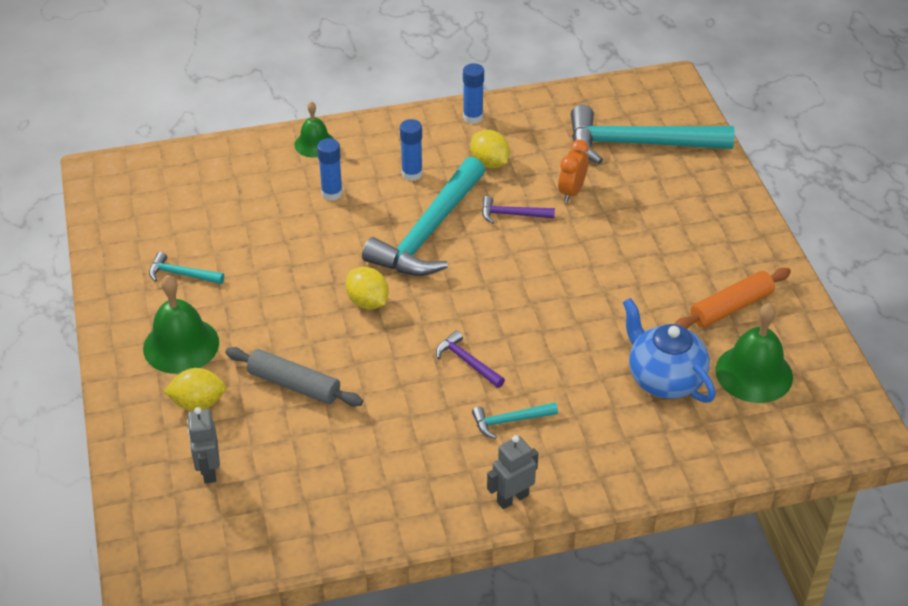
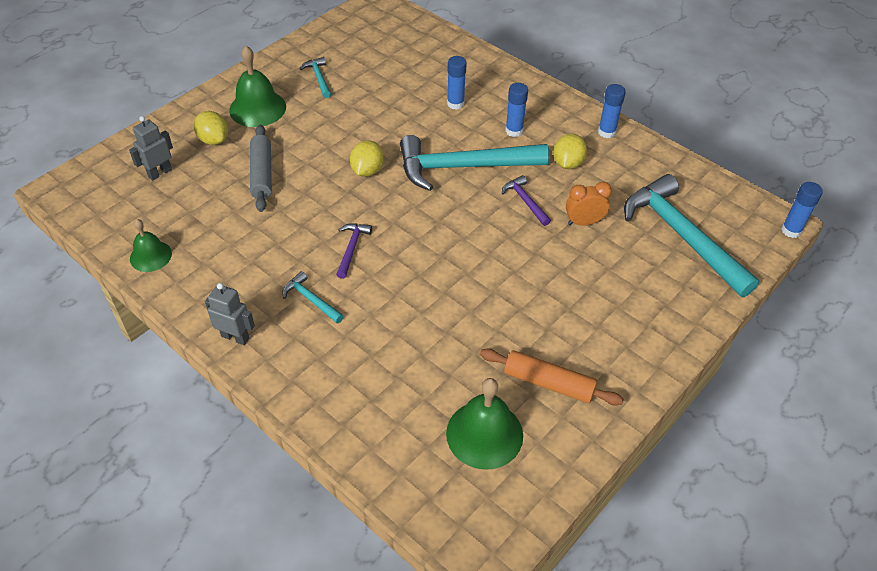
camera: 55 degrees right, 5 degrees up
green bell [294,101,334,158] -> green bell moved to [130,219,172,272]
blue teapot [623,298,716,403] -> none
none -> blue glue stick [781,182,823,238]

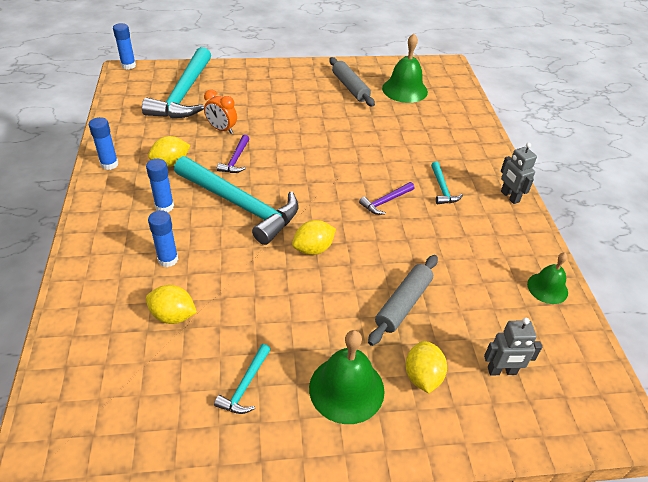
camera: 140 degrees left, 5 degrees down
orange rolling pin [480,348,624,406] -> grey rolling pin [329,57,375,107]
none -> yellow lemon [146,285,197,324]

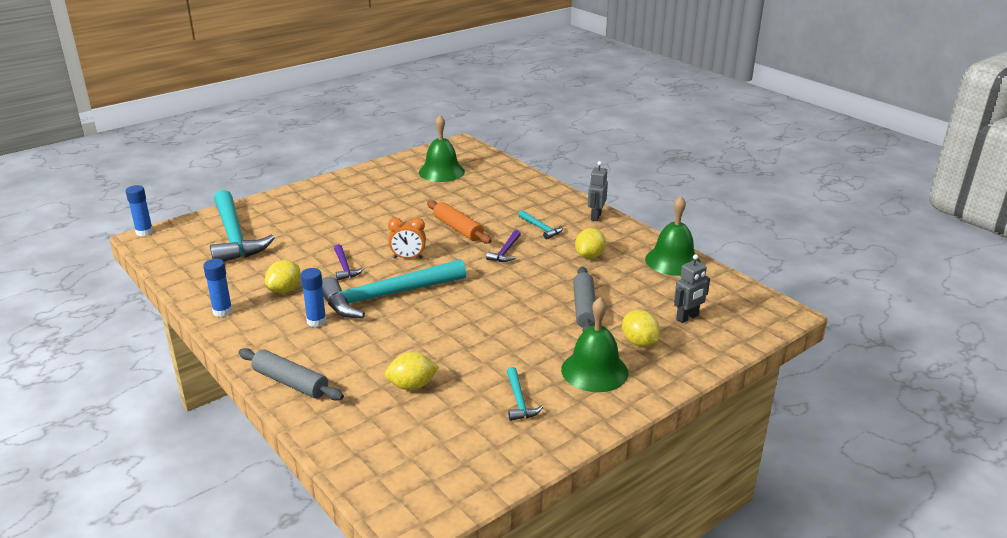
camera: 30 degrees left, 15 degrees down
blue glue stick [148,210,178,267] -> none
turquoise hammer [174,156,298,245] -> turquoise hammer turned 150 degrees clockwise [322,259,466,318]
orange clock [204,89,237,134] -> orange clock moved to [388,218,426,259]
yellow lemon [292,220,336,255] -> yellow lemon moved to [575,228,606,259]
grey rolling pin [329,57,375,107] -> grey rolling pin moved to [239,348,344,401]
grey robot [501,143,537,204] -> grey robot turned 75 degrees clockwise [588,161,608,221]
green bell [527,252,568,304] -> green bell [645,196,701,276], size x1.61
none -> orange rolling pin [427,200,492,244]

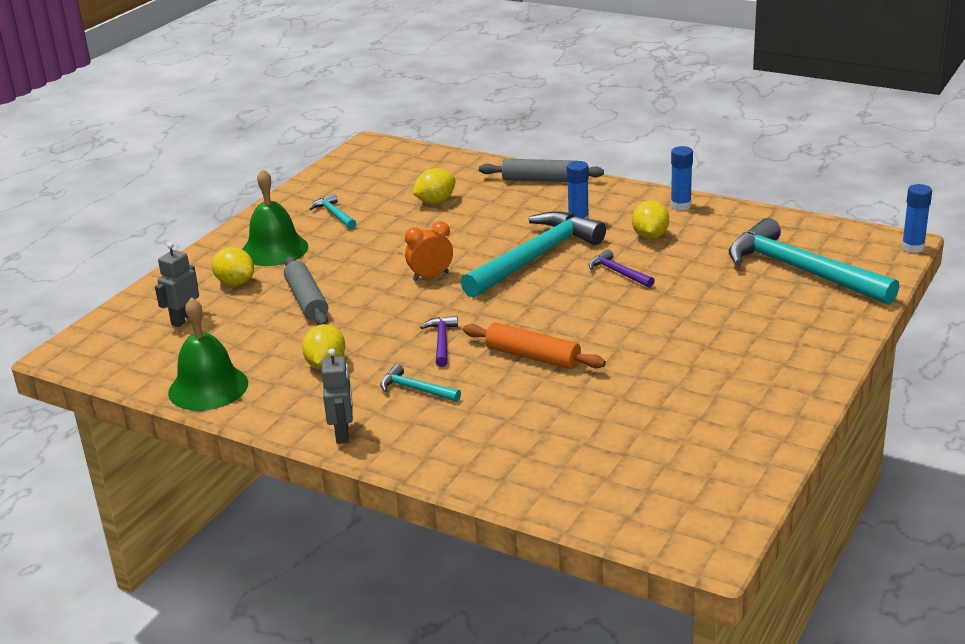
camera: 160 degrees right, 0 degrees up
orange clock [388,218,426,259] -> orange clock moved to [405,221,453,281]
green bell [419,115,465,182] -> none

